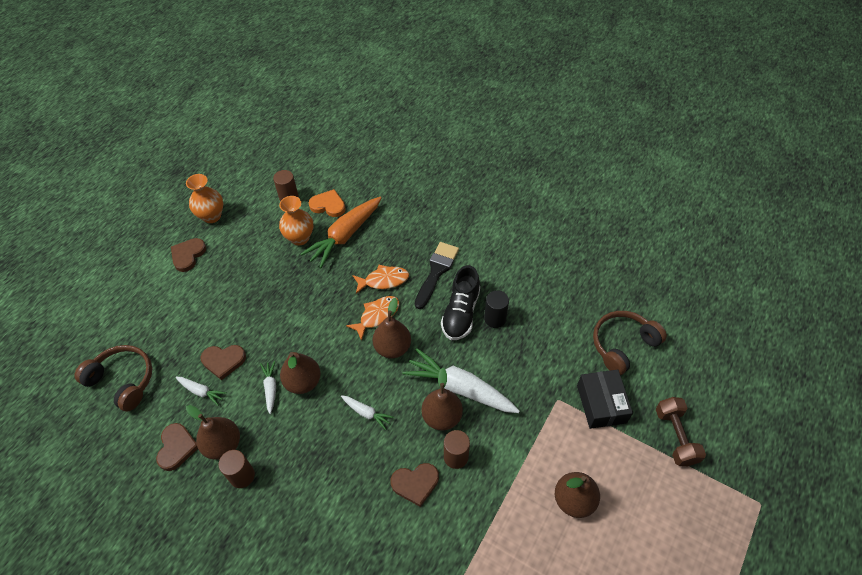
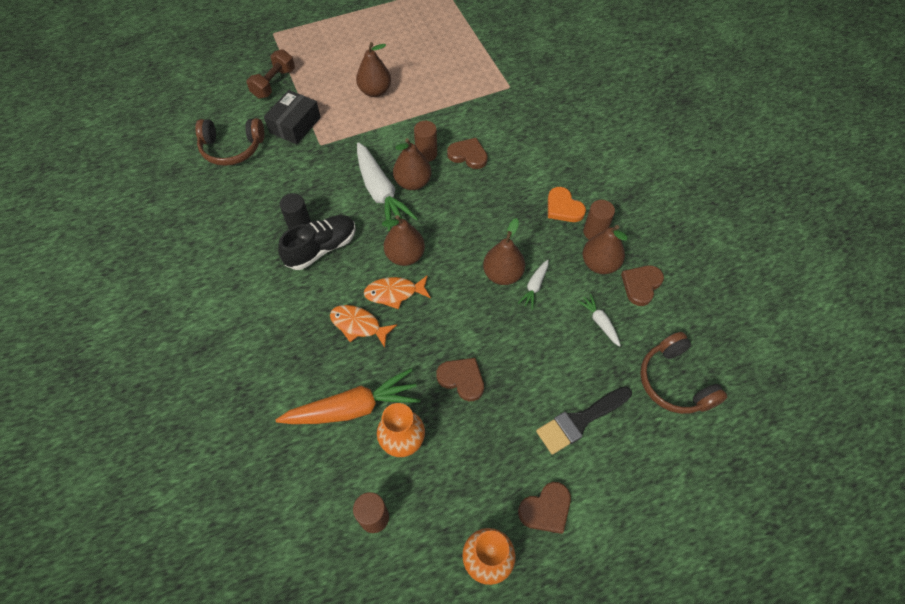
camera: 145 degrees left, 5 degrees up
brown heart [200,345,246,380] -> brown heart moved to [436,358,484,401]
orange heart [309,189,346,217] -> orange heart moved to [548,187,586,222]
white carrot [341,395,394,430] -> none
black brush [415,242,459,309] -> black brush moved to [536,386,632,454]

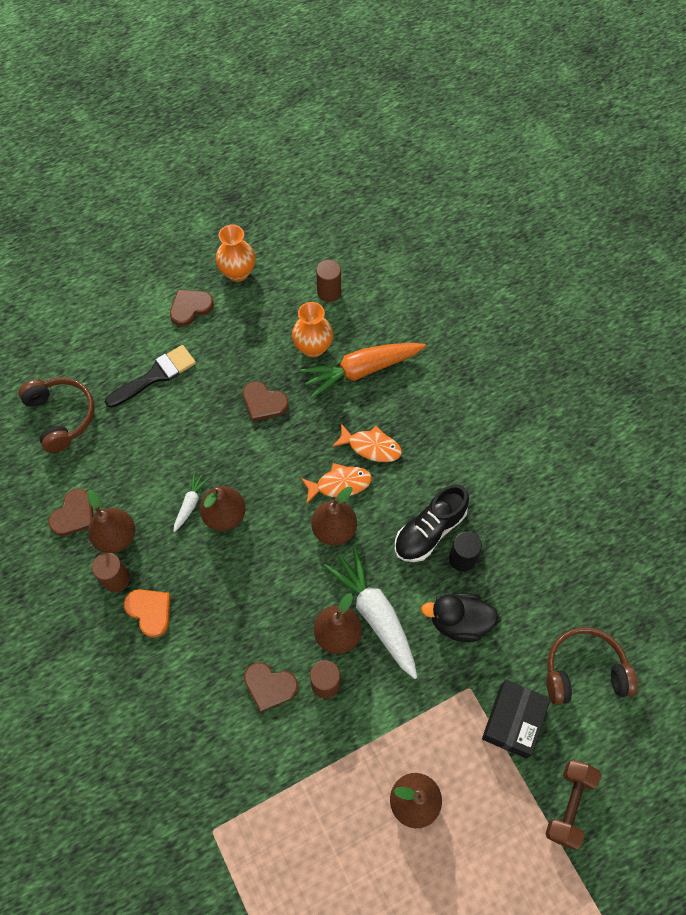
camera: 175 degrees right, 5 degrees up
white carrot [578,294,621,347] -> none
none -> black duck [421,593,498,642]

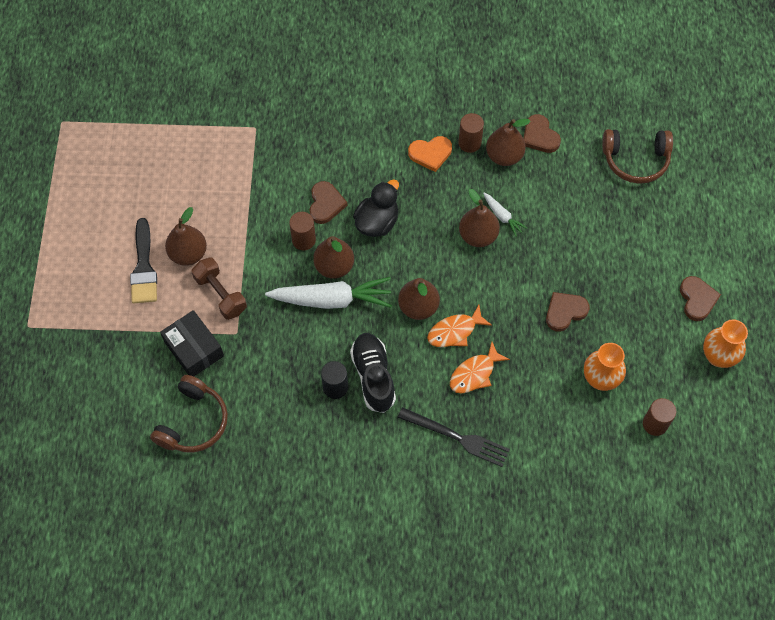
camera: 120 degrees right, 0 degrees up
black brush [105,345,196,408] -> black brush moved to [130,218,157,303]
brown heart [244,662,298,712] -> brown heart turned 135 degrees clockwise [309,181,348,224]
orange carrot [300,343,426,398] -> none
orange fish [301,463,372,504] -> orange fish turned 45 degrees clockwise [427,305,492,347]
black duck [421,593,498,642] -> black duck moved to [353,179,399,237]
brown dumbbell [545,760,601,850] -> brown dumbbell moved to [192,257,247,320]
none -> black fork [397,407,510,467]

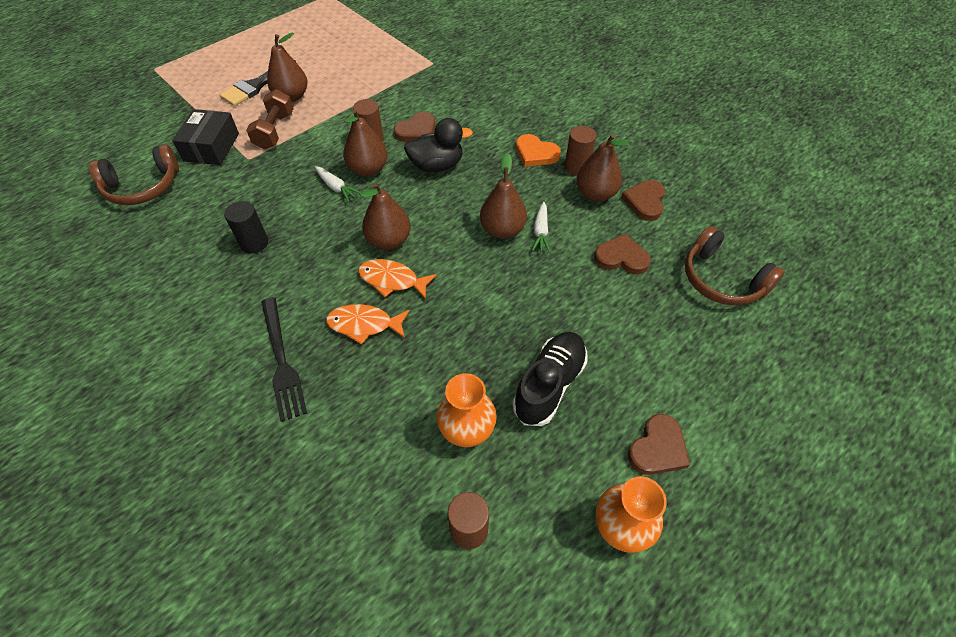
camera: 45 degrees right, 10 degrees down
white carrot [265,277,392,309] -> white carrot [315,166,361,202], size x0.48
black shoe [350,333,396,413] -> black shoe moved to [512,332,588,426]
brown heart [546,292,590,332] -> brown heart moved to [594,234,651,274]

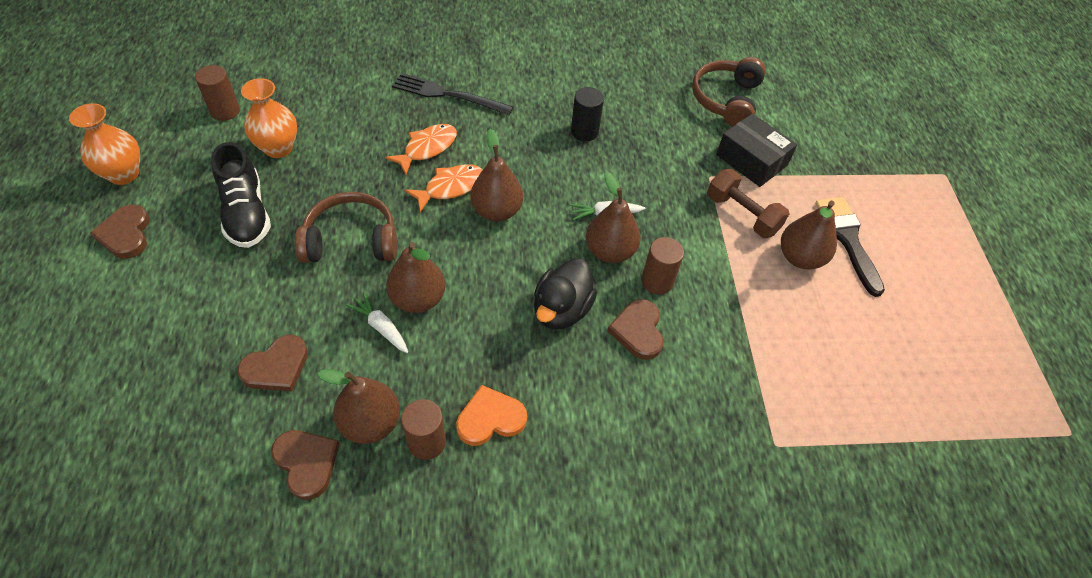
camera: 125 degrees right, 0 degrees up
brown headphones [685,226,784,306] -> brown headphones moved to [295,192,397,263]

